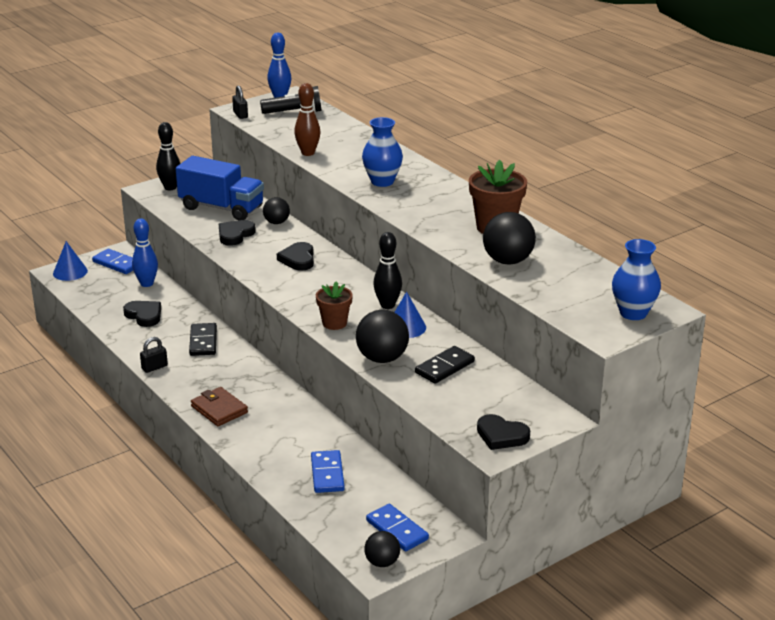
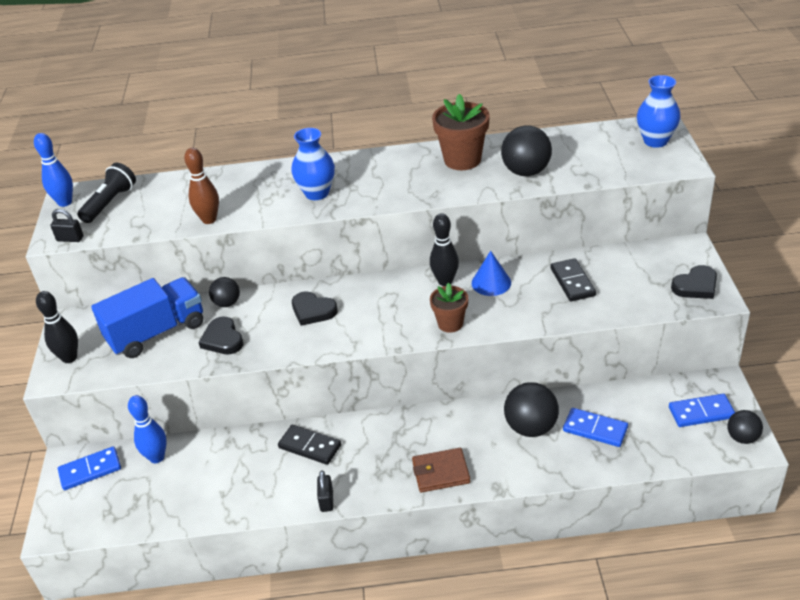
camera: 55 degrees left, 10 degrees up
blue cone [53,241,88,281] -> none
black heart [123,301,161,327] -> none
black ball [356,310,409,363] -> black ball moved to [504,382,559,437]

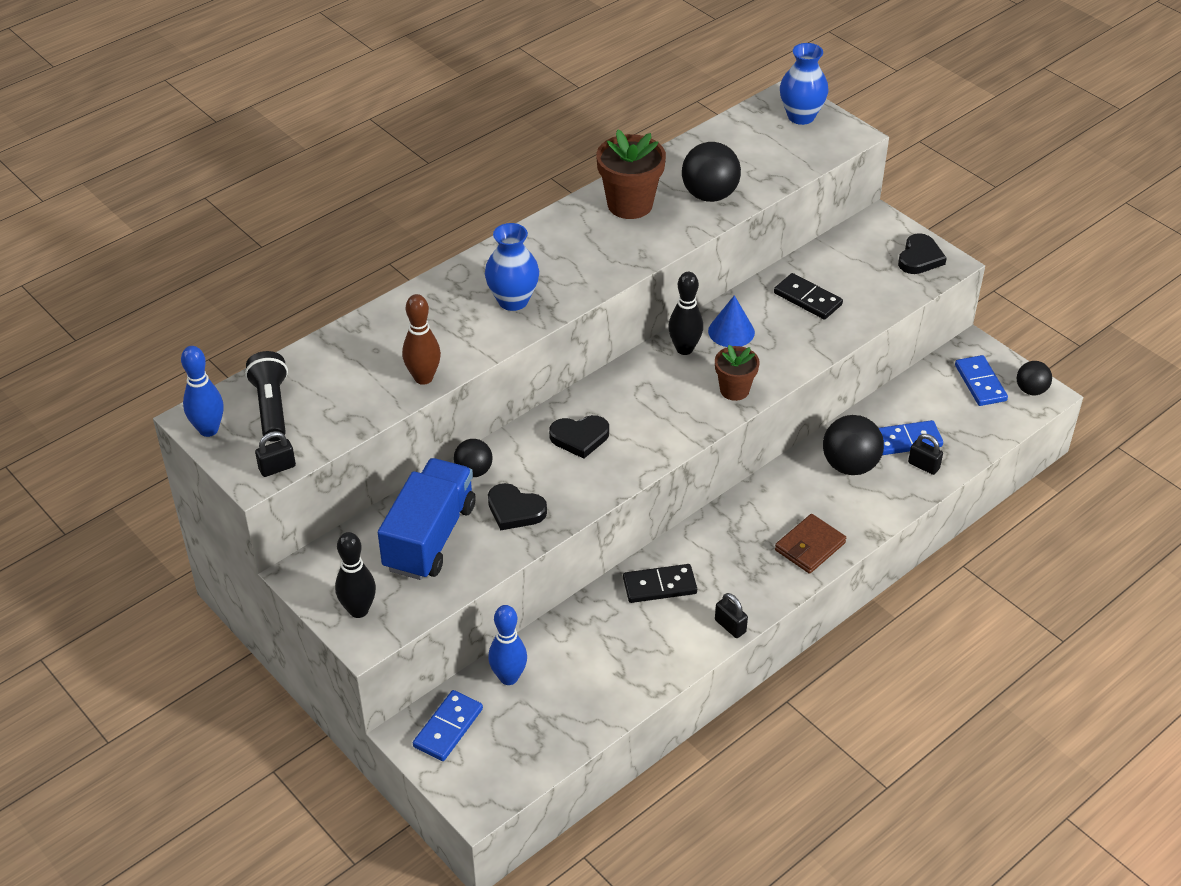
camera: 40 degrees left, 5 degrees up
blue domino [669,394,735,427] -> blue domino turned 60 degrees counterclockwise [955,355,1008,406]
none -> black padlock [908,434,943,475]

